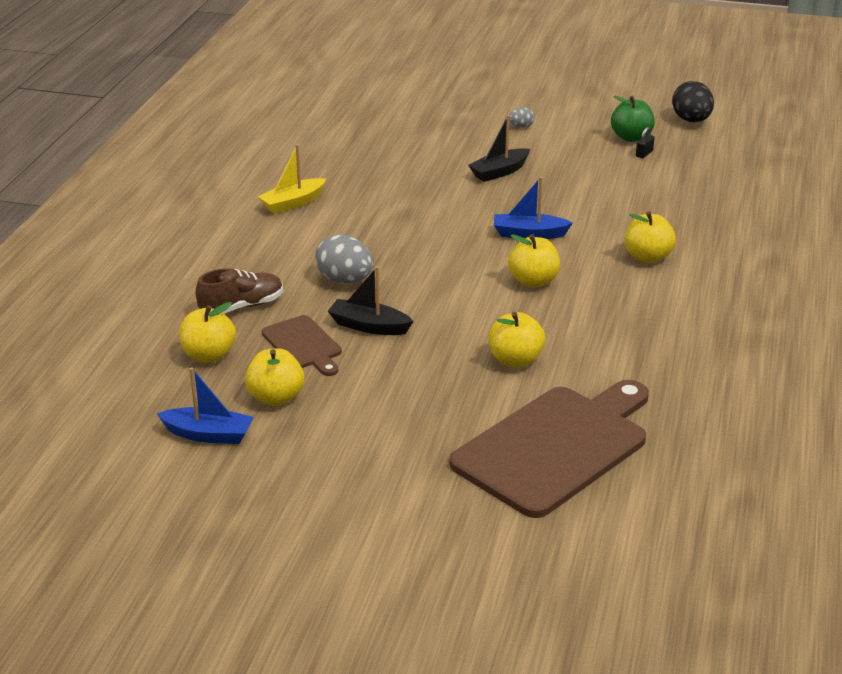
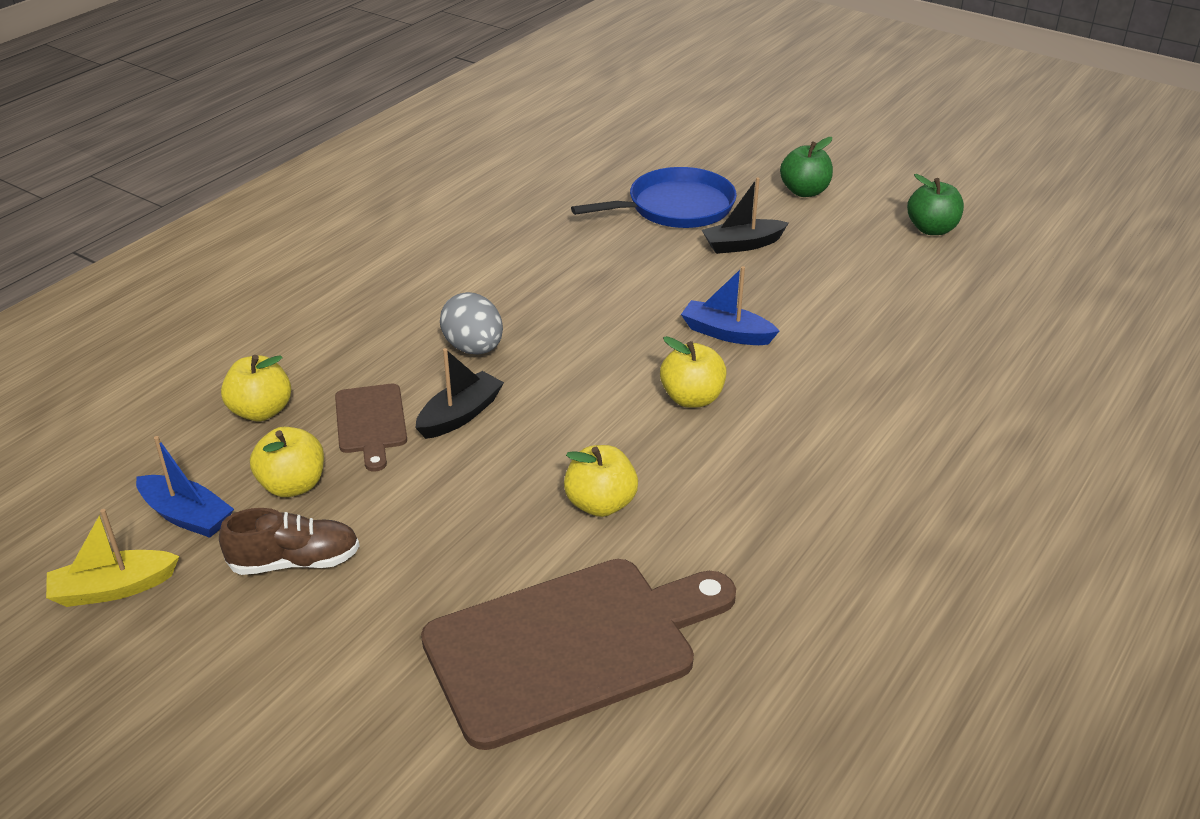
camera: 20 degrees right, 5 degrees up
brown shoe [195,268,283,314] -> brown shoe moved to [219,508,359,575]
yellow boat [258,144,326,214] -> yellow boat moved to [46,509,179,607]
black boat [328,266,414,335] -> black boat turned 90 degrees clockwise [415,348,504,439]
grey egg [509,107,535,128] -> green apple [780,137,833,197]
yellow apple [625,211,676,263] -> none
black padlock [636,127,655,158] -> none
black egg [672,81,714,122] -> none
none -> blue pan [571,167,737,228]

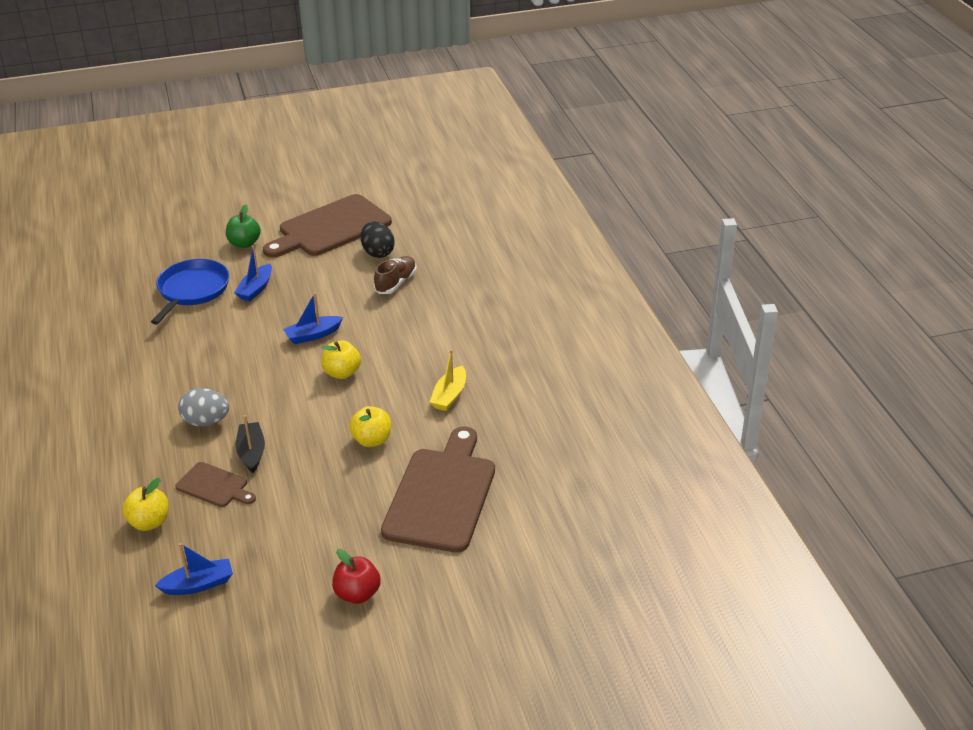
camera: 50 degrees left, 0 degrees up
yellow boat [46,509,179,607] -> yellow boat moved to [430,349,466,411]
brown shoe [219,508,359,575] -> brown shoe moved to [374,256,417,294]
yellow apple [250,427,324,497] -> none
black boat [702,177,788,254] -> blue boat [234,246,272,301]
green apple [907,174,964,235] -> brown cutting board [263,194,392,258]
none -> red apple [332,549,381,604]
none -> black egg [361,221,395,258]

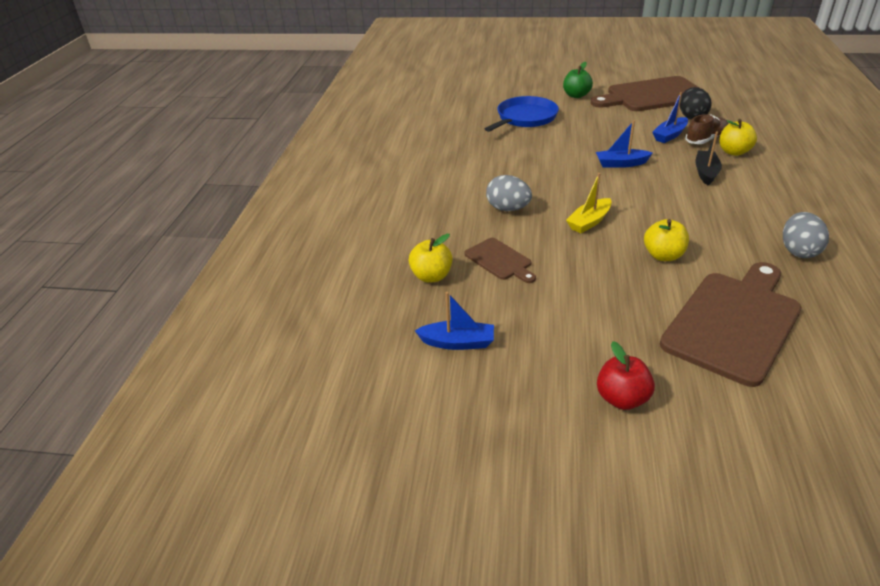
camera: 25 degrees right, 0 degrees up
blue boat [234,246,272,301] -> blue boat moved to [652,92,688,143]
black boat [236,415,265,473] -> black boat moved to [696,132,722,185]
yellow apple [321,340,361,379] -> yellow apple moved to [719,119,757,156]
yellow boat [430,349,466,411] -> yellow boat moved to [566,173,612,233]
none -> grey egg [783,212,829,258]

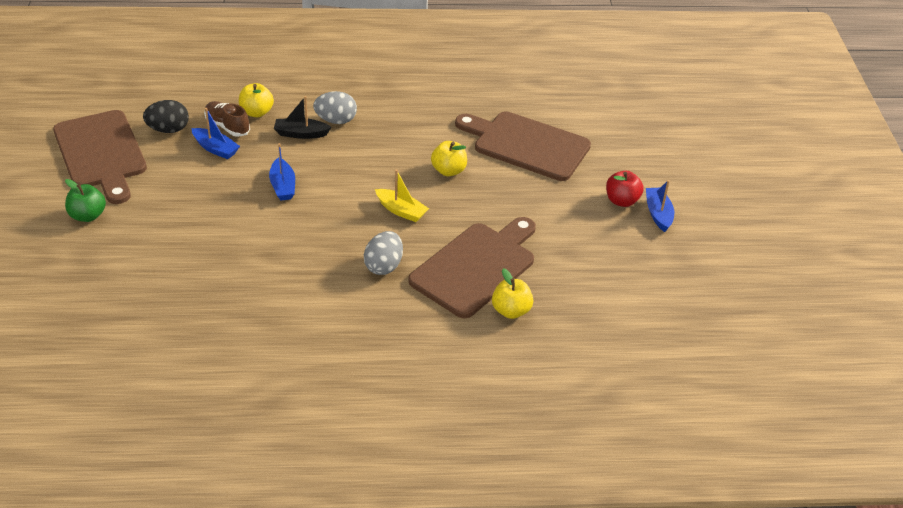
camera: 105 degrees left, 5 degrees up
blue boat [415,292,494,350] -> blue boat moved to [646,180,674,232]
brown cutting board [465,238,536,283] -> brown cutting board [408,217,536,318], size x2.03
blue pan [485,96,559,132] -> none
grey egg [783,212,829,258] -> grey egg moved to [313,91,357,124]

